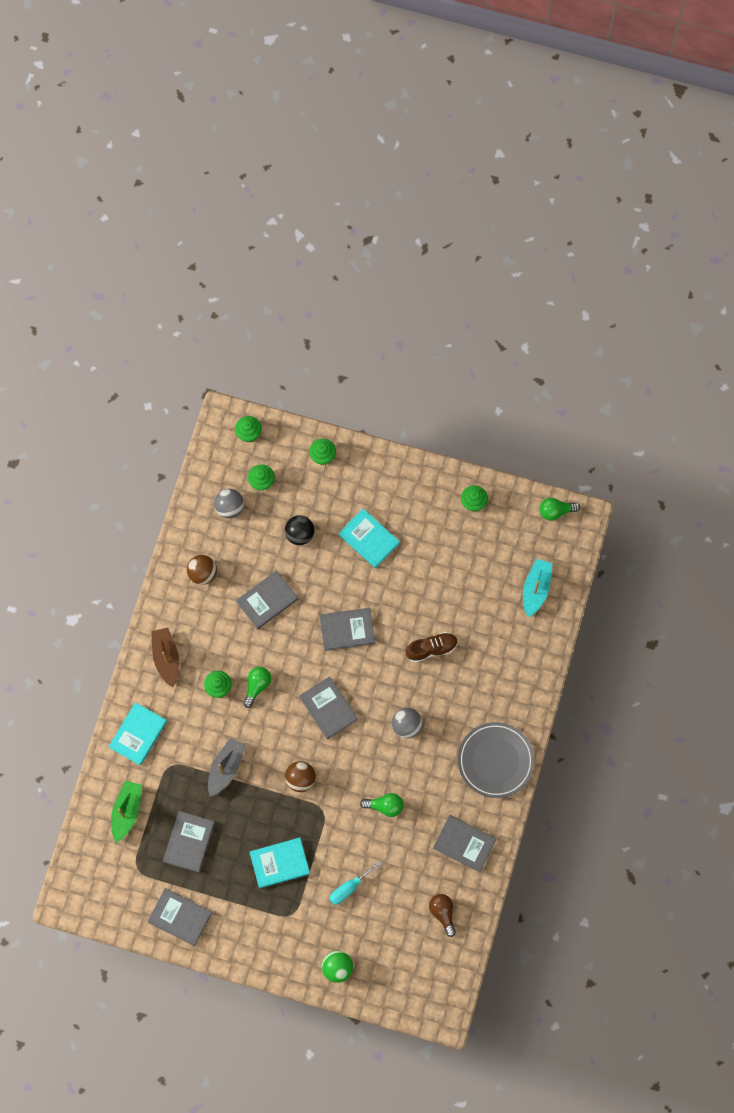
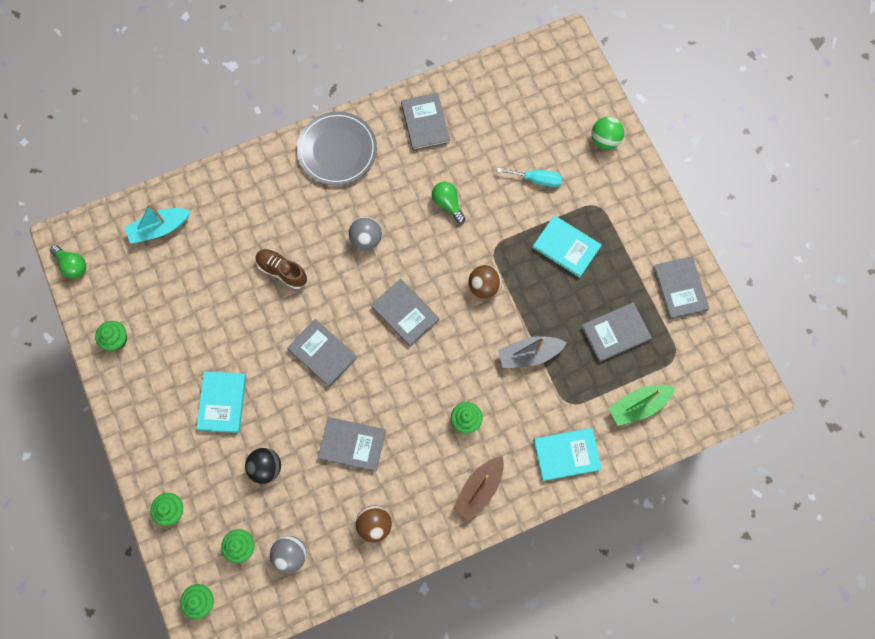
camera: 130 degrees left, 0 degrees up
green light bulb [243,667,271,708] -> none
grey book [299,676,358,739] -> grey book turned 60 degrees counterclockwise [371,279,439,347]
brown light bulb [429,894,456,937] -> none

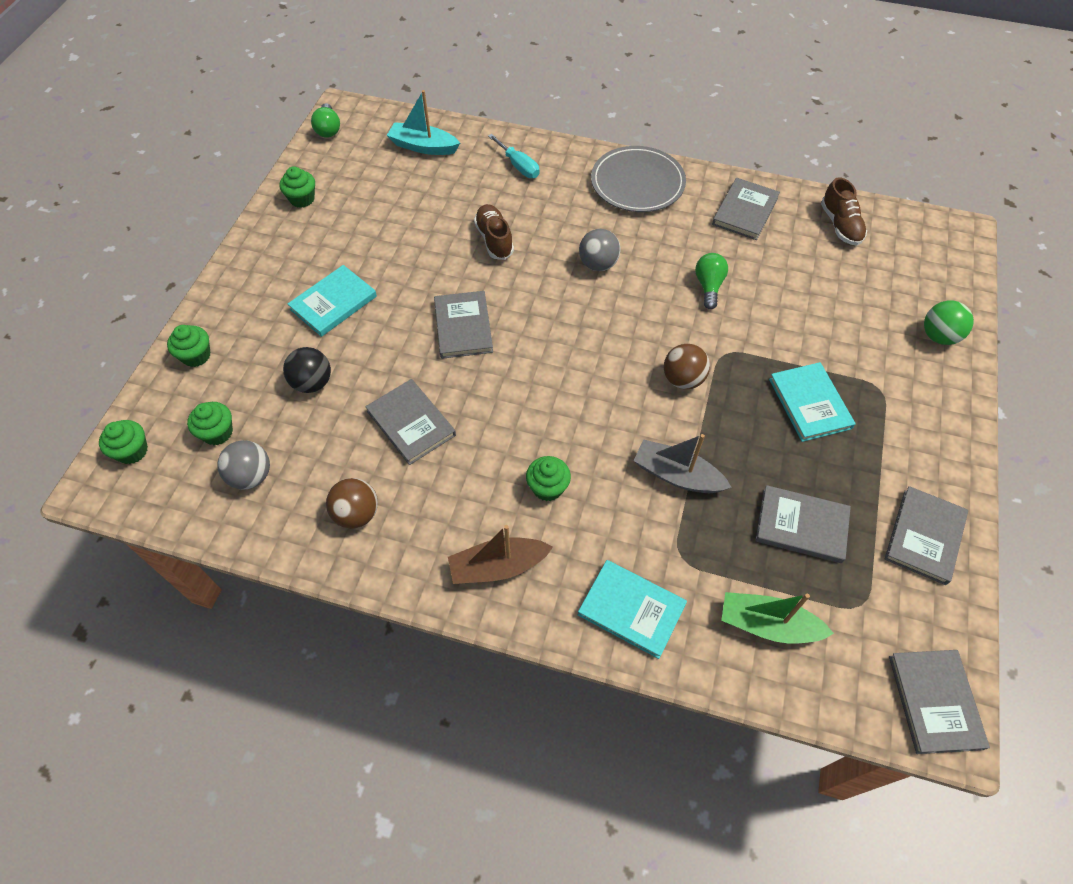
camera: 40 degrees right, 15 degrees down
grey book [371,279,439,347] -> grey book moved to [889,650,990,754]
turquoise screwdriver [497,168,562,187] -> turquoise screwdriver moved to [488,134,539,178]
none -> brown shoe [821,177,867,246]

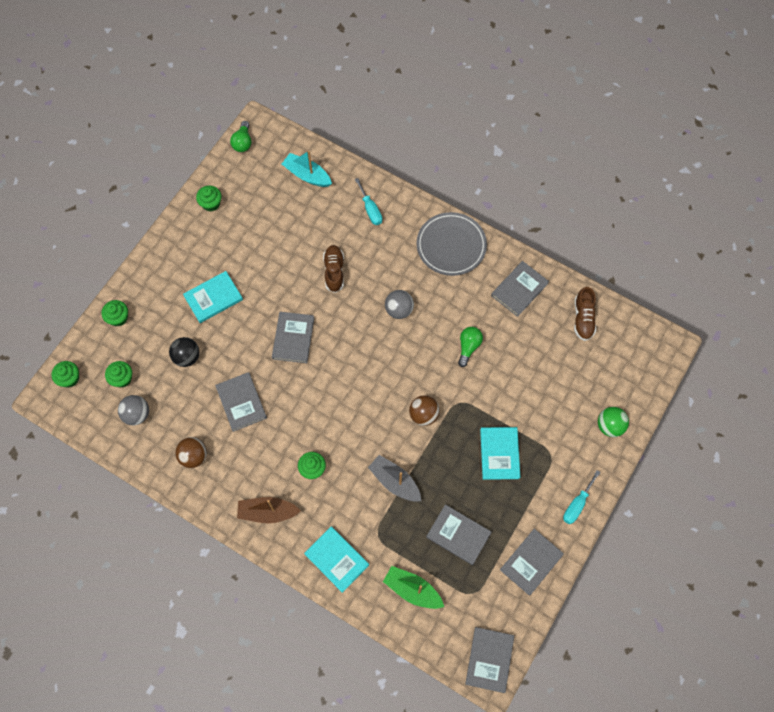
camera: 15 degrees right, 10 degrees up
none -> turquoise screwdriver [563,470,600,524]

